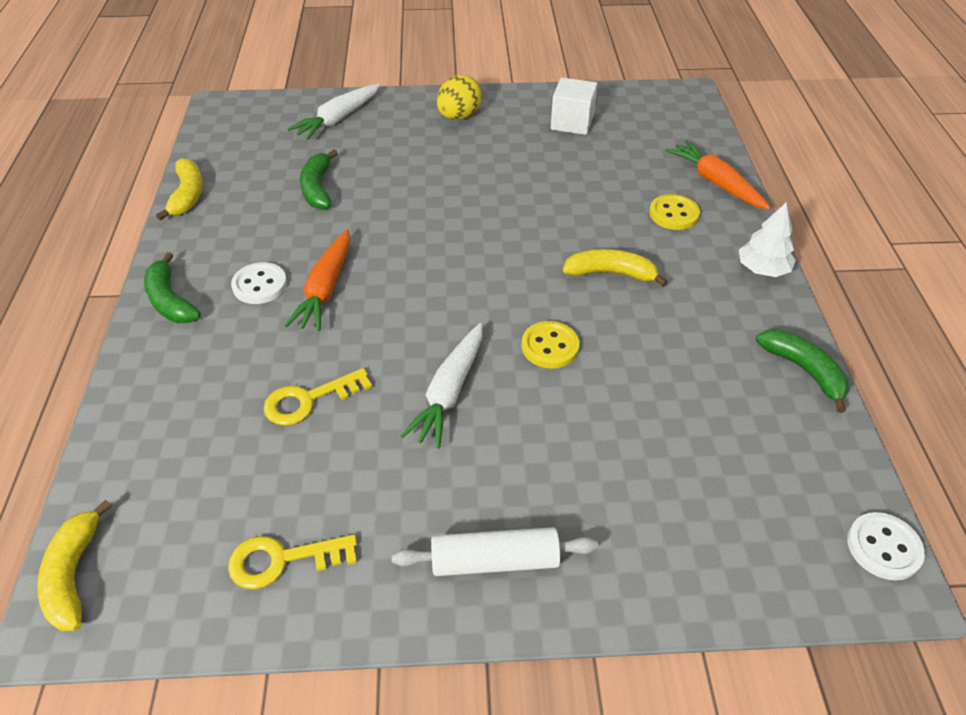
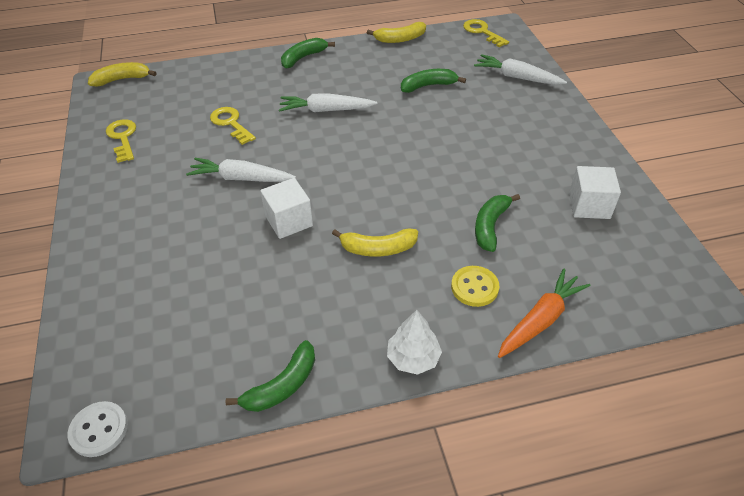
camera: 80 degrees right, 0 degrees up
white button [231,262,287,304] -> none
orange carrot [284,229,350,332] -> white carrot [279,93,377,112]
white rolling pin [392,527,598,576] -> none
yellow egg [437,75,482,120] -> none
yellow button [522,321,580,368] -> white cube [260,178,313,239]
yellow banana [563,249,668,287] -> yellow banana turned 90 degrees clockwise [332,229,418,257]
none -> yellow key [463,19,509,47]
none -> green banana [475,194,520,252]

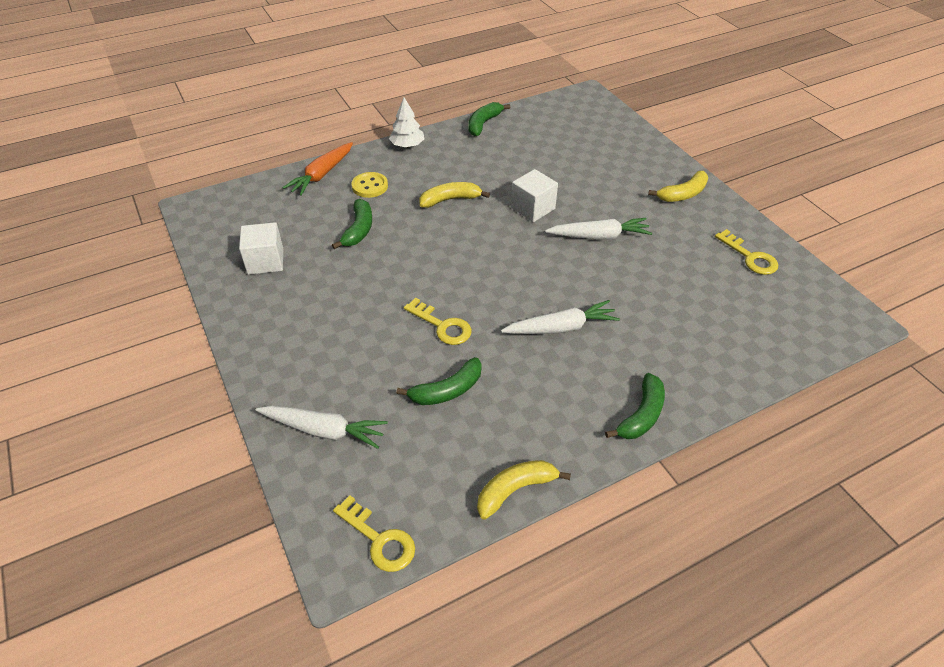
camera: 165 degrees right, 0 degrees up
white button [68,401,128,457] -> none
yellow banana [88,62,156,87] -> yellow banana moved to [648,171,708,202]
yellow key [210,107,256,145] -> yellow key moved to [404,298,472,345]

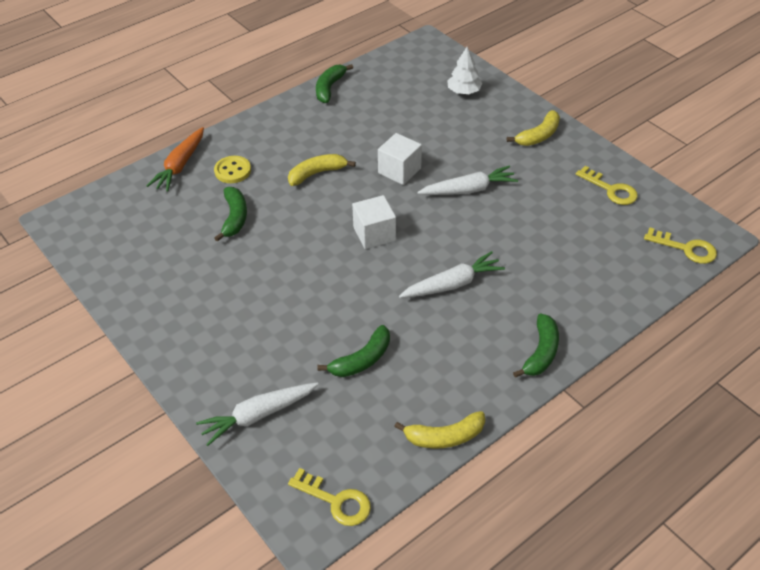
camera: 10 degrees left, 0 degrees up
white cube [239,222,283,275] -> white cube moved to [352,195,396,249]
white carrot [256,406,388,449] -> white carrot turned 150 degrees clockwise [196,383,318,446]
white tree [389,97,424,148] -> white tree moved to [447,47,483,94]
yellow key [404,298,472,345] -> yellow key moved to [644,227,717,264]
yellow banana [477,460,571,520] -> yellow banana turned 150 degrees counterclockwise [394,411,485,448]

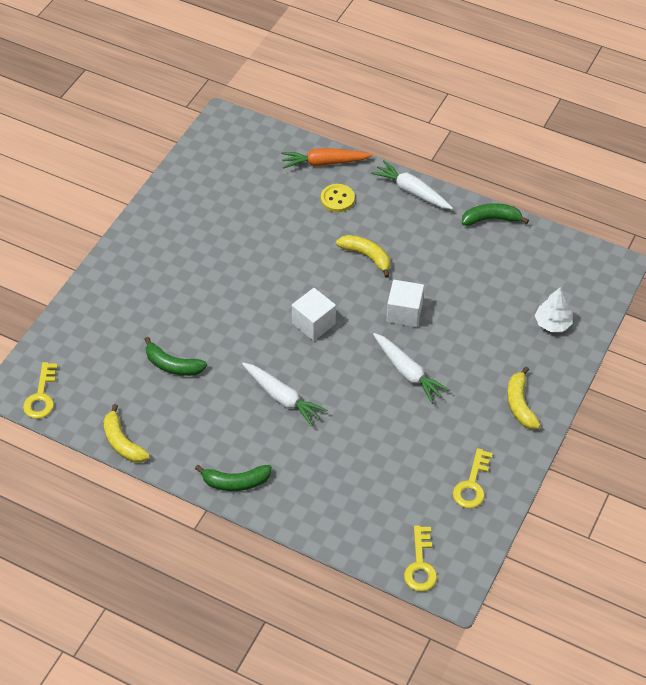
camera: 65 degrees right, 5 degrees up
white carrot [196,383,318,446] -> white carrot moved to [371,160,453,209]
green banana [214,187,247,242] -> none
yellow banana [507,110,560,146] -> yellow banana turned 60 degrees clockwise [507,367,540,429]

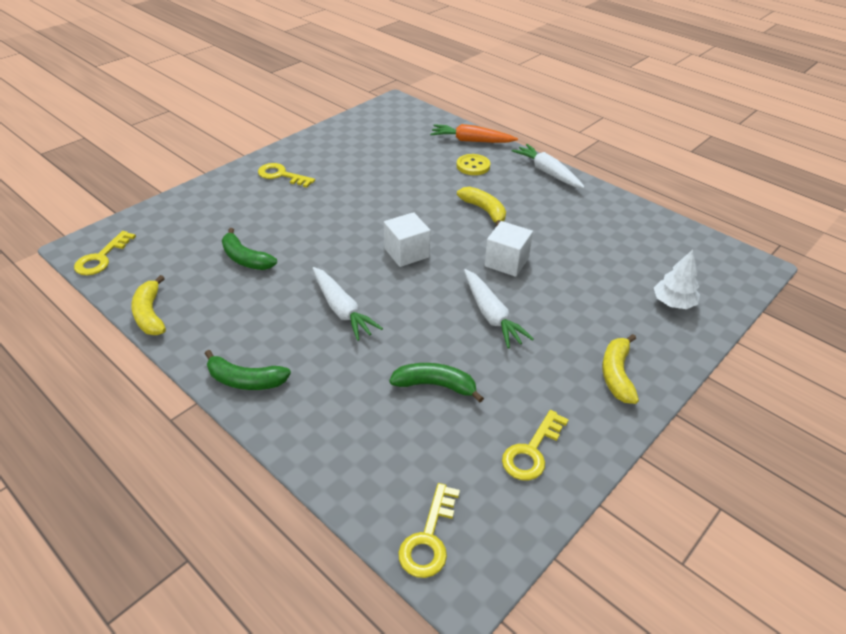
camera: 15 degrees right, 10 degrees down
green banana [462,203,529,226] -> green banana moved to [389,363,484,403]
none -> yellow key [258,163,315,188]

